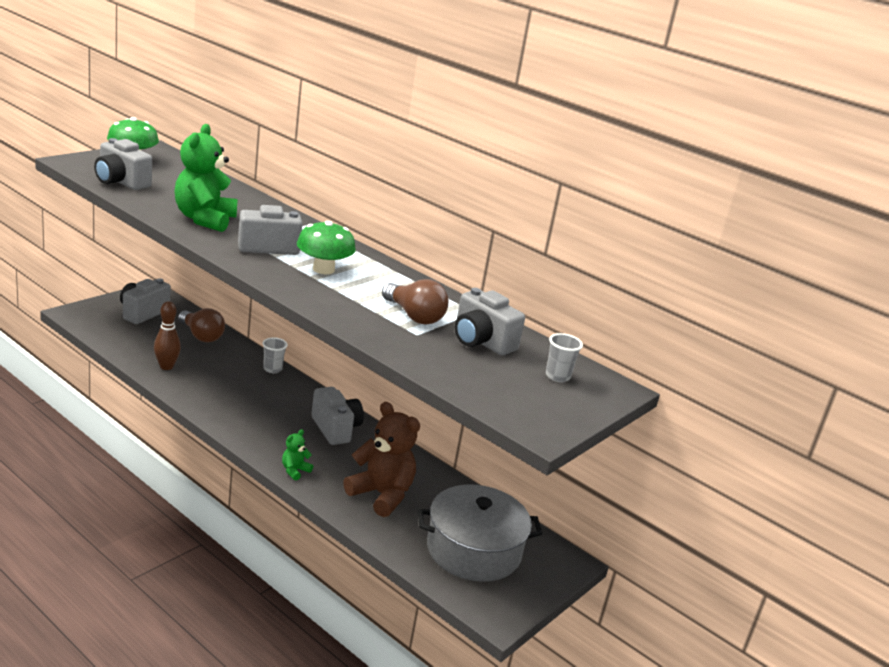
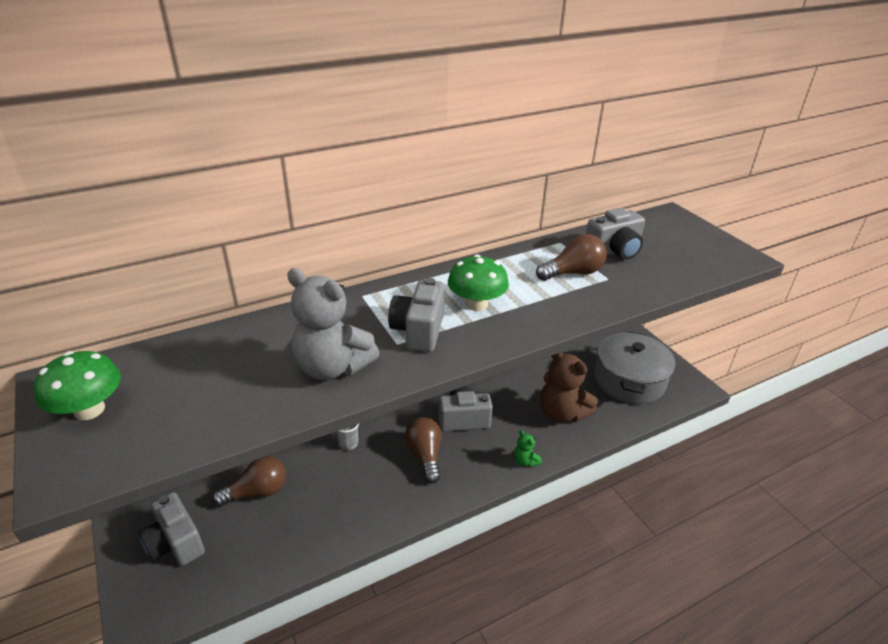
camera: 65 degrees left, 10 degrees up
grey camera [94,138,152,190] -> none
brown bowling pin [154,301,181,370] -> none
green teddy bear [174,124,238,232] -> grey teddy bear [287,268,380,380]
brown teddy bear [343,402,420,517] -> brown teddy bear turned 105 degrees counterclockwise [540,352,598,422]
grey cup [546,333,583,382] -> none
none -> brown light bulb [405,417,442,484]

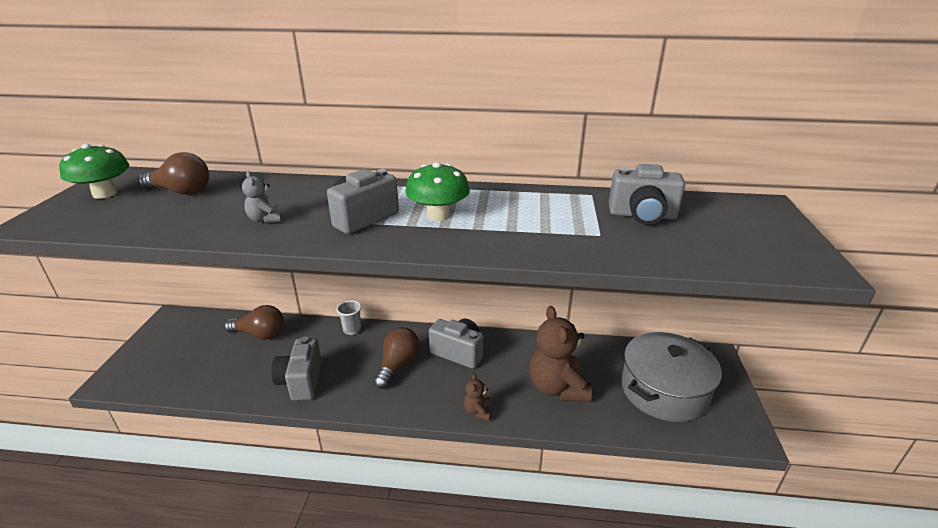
camera: 35 degrees right, 5 degrees down
grey camera [139,492,205,566] -> grey camera moved to [271,336,322,401]
grey teddy bear [287,268,380,380] -> grey teddy bear [242,171,282,224], size x0.46
green teddy bear [514,430,542,467] -> brown teddy bear [464,373,491,421]
brown light bulb [536,234,607,281] -> brown light bulb moved to [138,152,209,195]

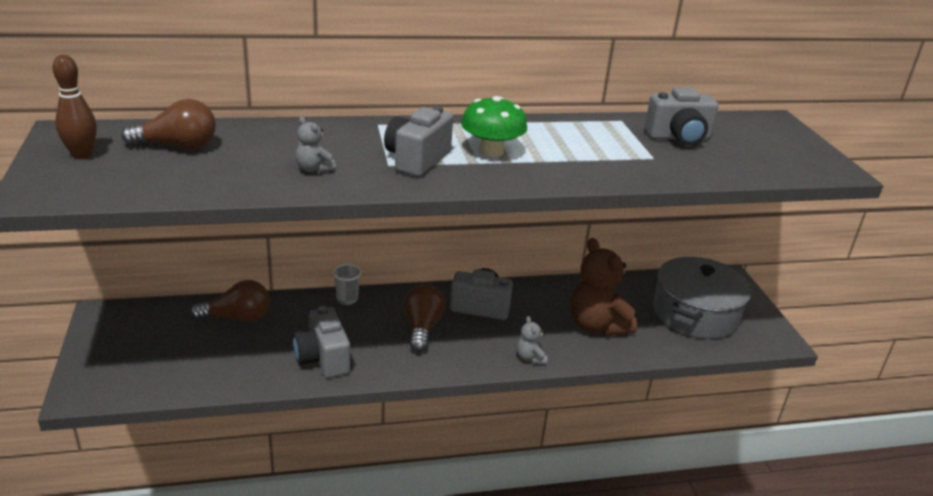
camera: 20 degrees left, 0 degrees up
green mushroom [59,144,129,199] -> brown bowling pin [52,55,97,159]
brown teddy bear [464,373,491,421] -> grey teddy bear [517,316,547,364]

